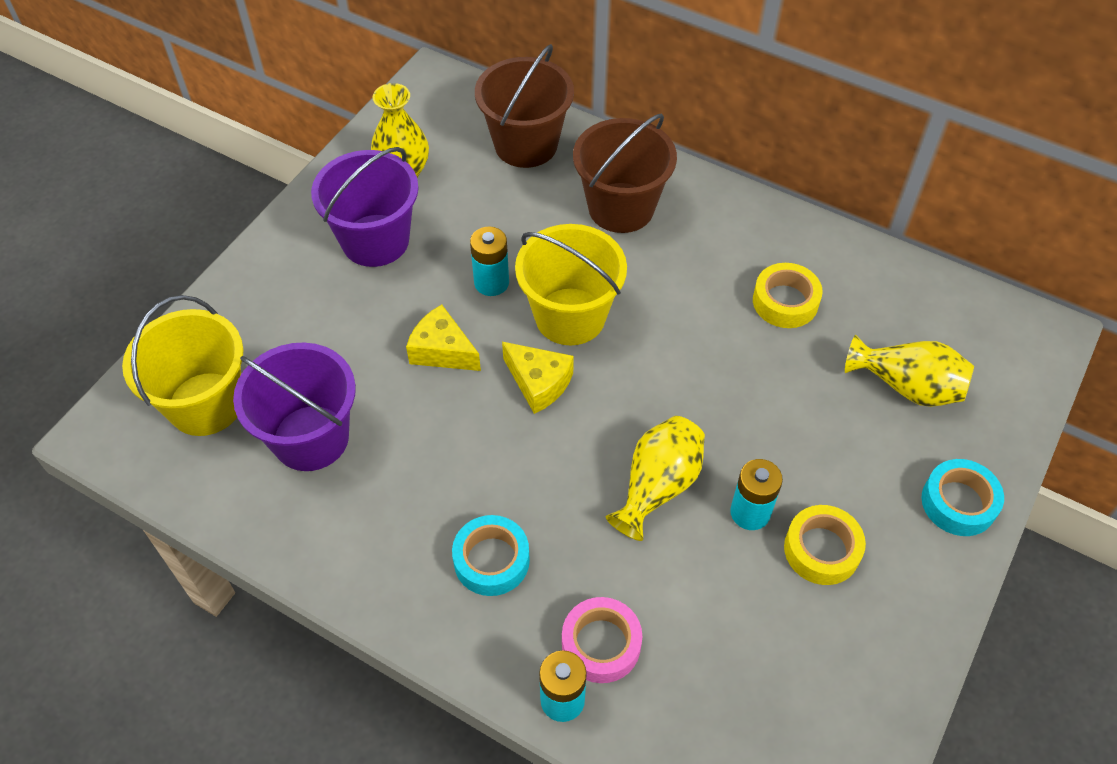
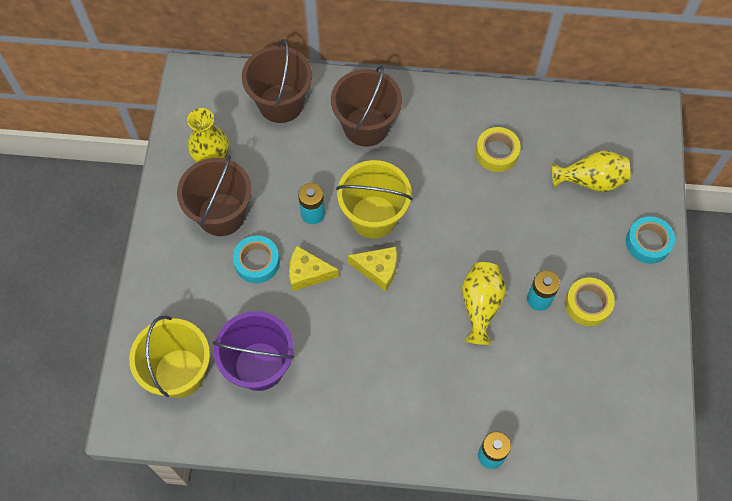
camera: 25 degrees left, 10 degrees up
purple bucket [311,147,418,267] -> brown bucket [177,155,252,236]
turquoise tape [452,515,530,596] -> turquoise tape moved to [233,236,280,283]
pink tape [562,597,642,683] -> none

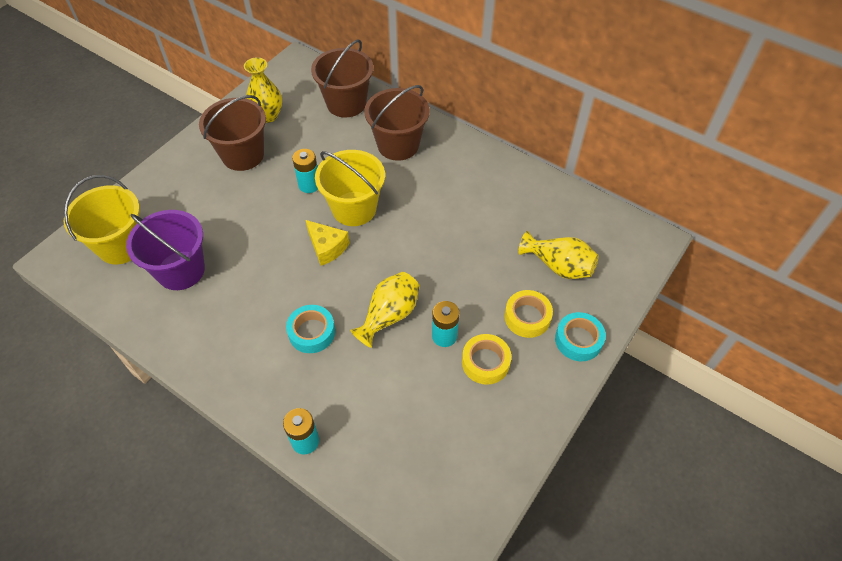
camera: 30 degrees right, 10 degrees down
turquoise tape [233,236,280,283] -> turquoise tape moved to [286,305,335,353]
yellow cheese [289,246,339,291] -> none
yellow tape [476,127,521,172] -> yellow tape moved to [504,290,553,338]

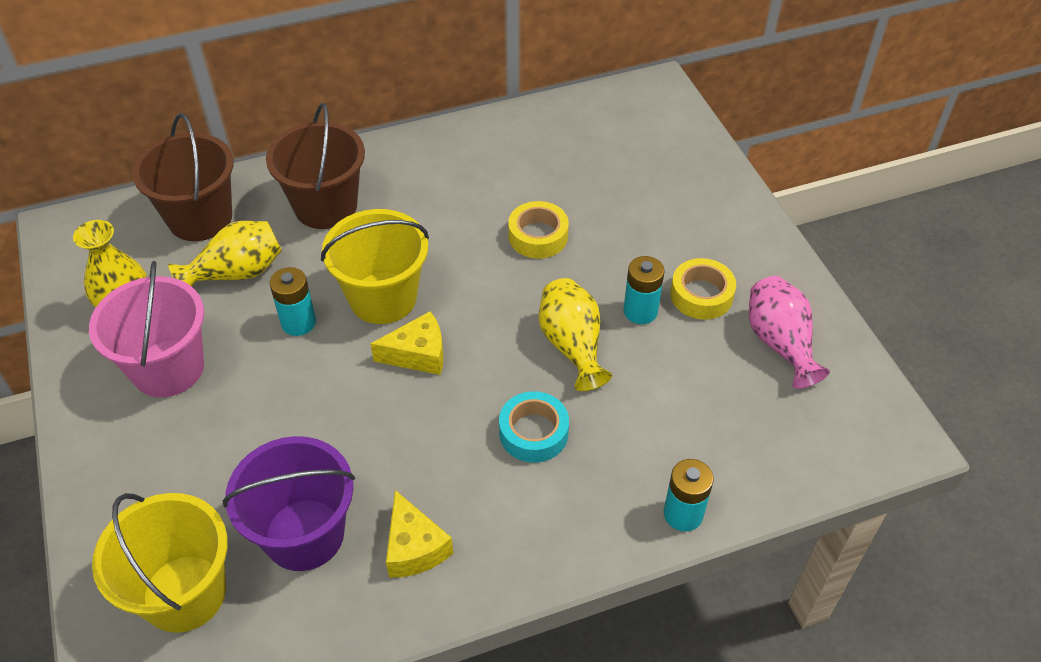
camera: 55 degrees left, 5 degrees down
brown bucket [199,95,266,171] -> pink bucket [89,261,204,397]
yellow tape [504,290,553,338] -> yellow tape moved to [508,201,569,258]
yellow vase [518,231,599,279] -> yellow vase moved to [168,221,282,287]
turquoise tape [555,312,606,361] -> none
none -> yellow cheese [386,490,453,578]
none -> pink vase [749,276,830,389]

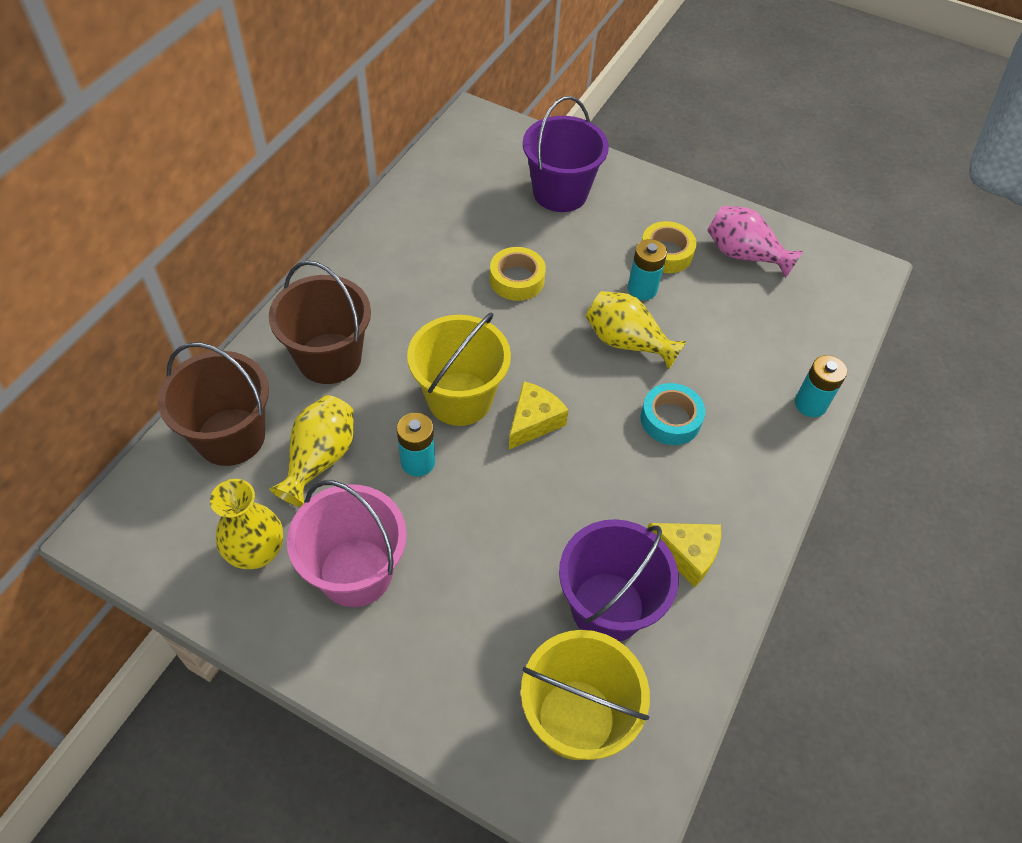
camera: 45 degrees left, 5 degrees up
none -> purple bucket [523,96,609,212]

